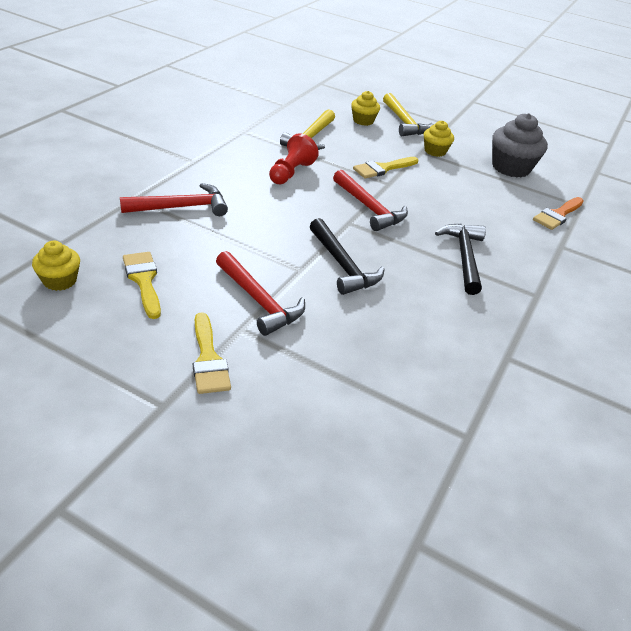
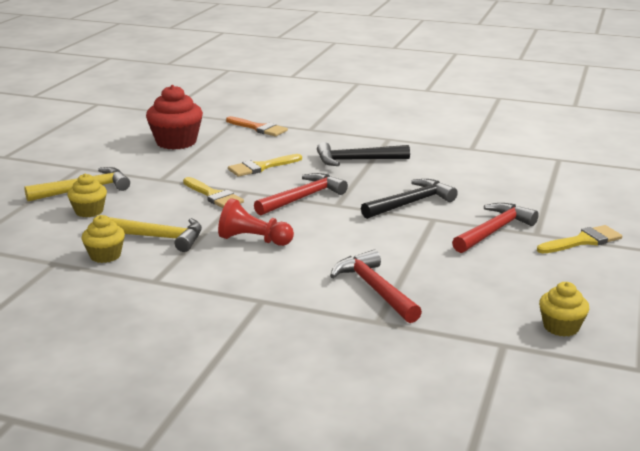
camera: 95 degrees left, 15 degrees down
yellow brush [123,252,161,319] -> yellow brush moved to [228,154,302,177]
yellow cupcake [424,121,454,157] -> yellow cupcake moved to [81,215,125,263]
grey cupcake [492,113,548,178] -> red cupcake [146,85,203,150]

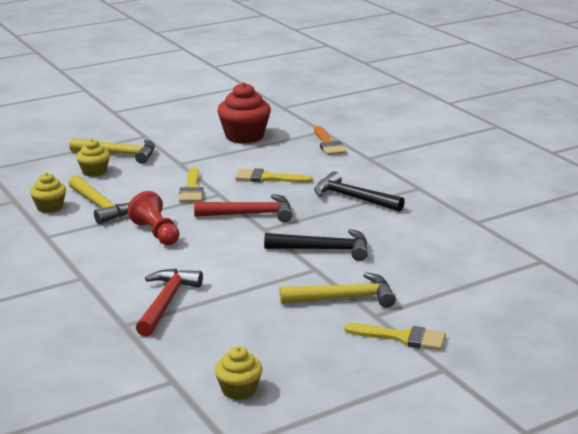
camera: 40 degrees right, 0 degrees up
red hammer [452,203,539,253] -> yellow hammer [280,272,396,308]

